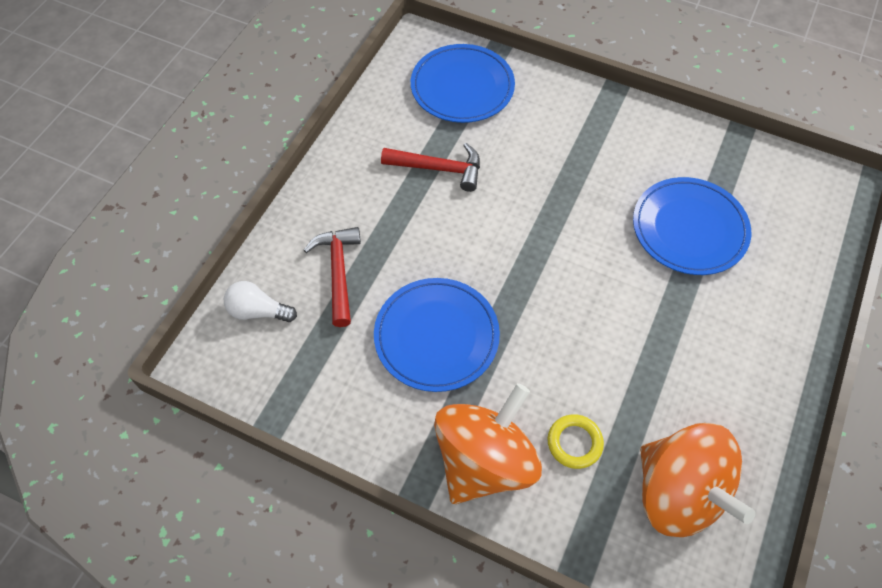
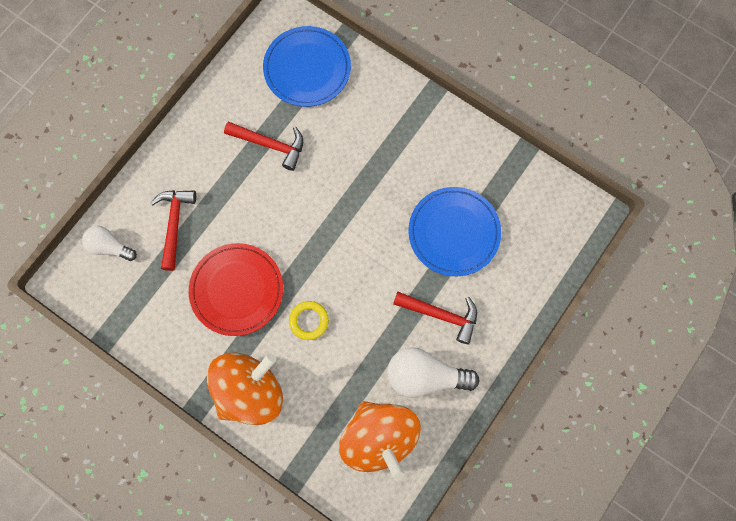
camera: 10 degrees right, 15 degrees up
blue plate [374,278,500,392] -> red plate [189,243,283,336]
yellow ring [547,414,604,469] -> yellow ring moved to [289,301,329,340]
none -> white light bulb [387,347,479,398]
none -> red hammer [393,292,477,344]

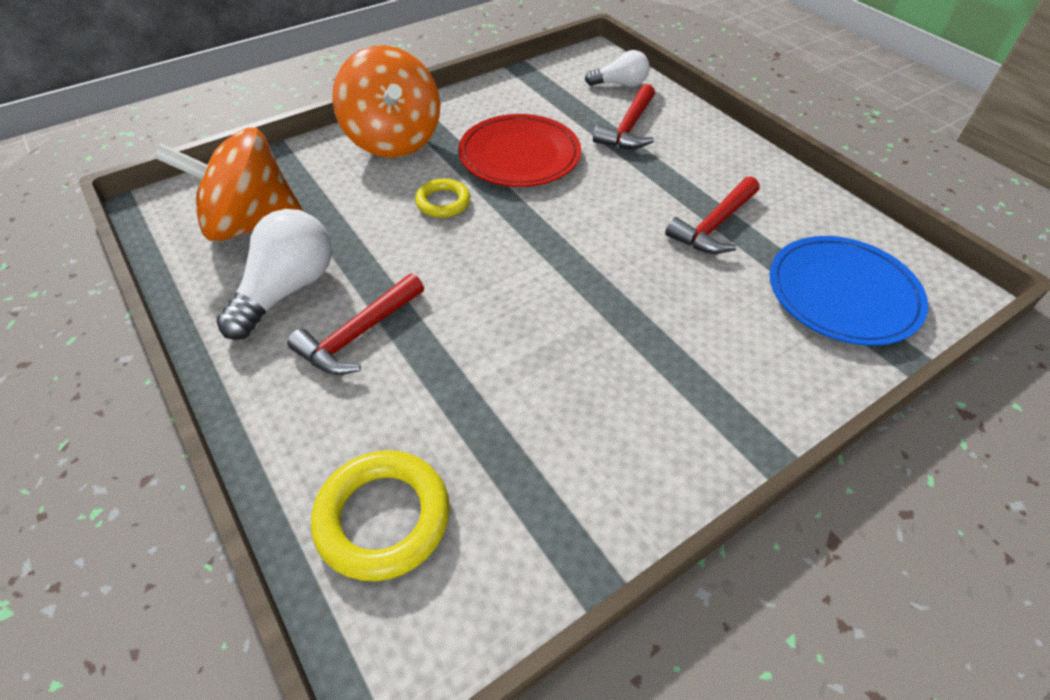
camera: 110 degrees right, 25 degrees down
white light bulb [82,226,137,261] -> white light bulb turned 45 degrees clockwise [585,50,650,87]
red hammer [150,190,196,271] -> red hammer turned 90 degrees clockwise [593,84,655,149]
blue plate [408,187,501,276] -> none
none -> yellow ring [311,450,450,581]

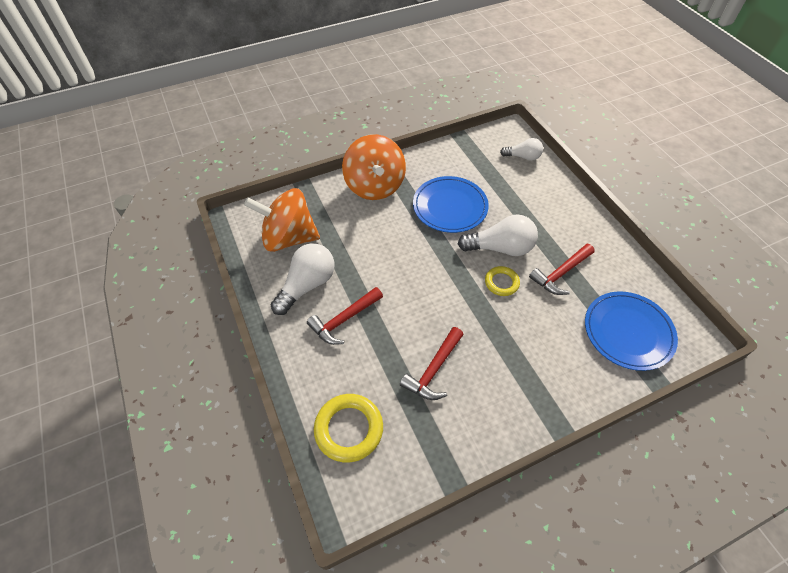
camera: 10 degrees right, 5 degrees up
yellow ring [415,179,470,218] -> yellow ring moved to [485,266,520,296]
red plate [458,114,581,187] -> blue plate [413,176,489,233]
red hammer [593,84,655,149] -> red hammer moved to [400,327,464,400]
none -> white light bulb [458,214,538,256]

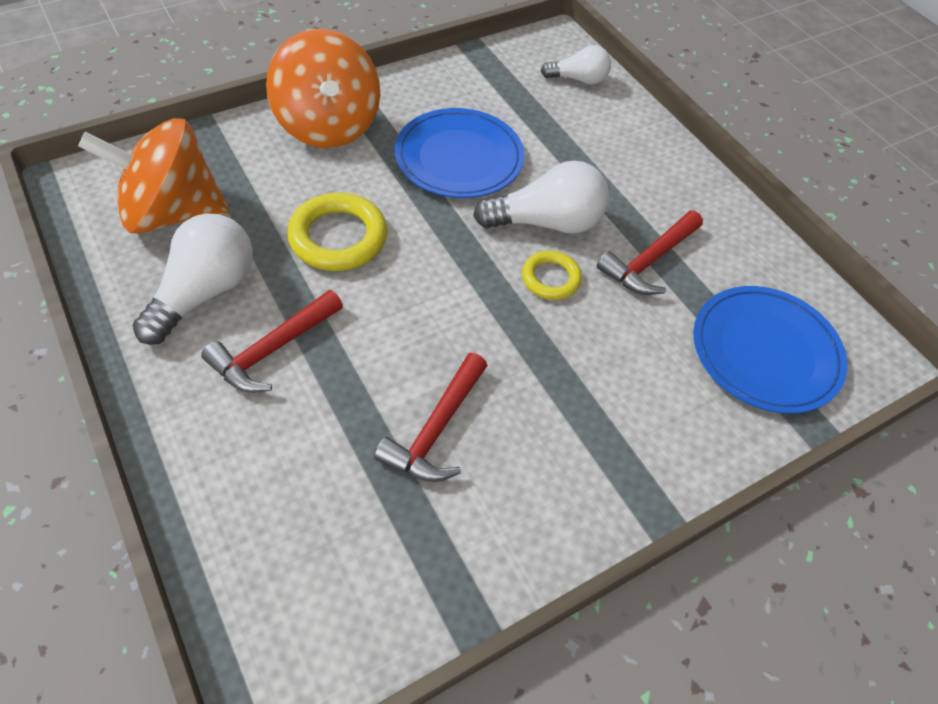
camera: 10 degrees left, 0 degrees up
yellow ring [314,394,383,462] -> yellow ring moved to [287,193,387,271]

